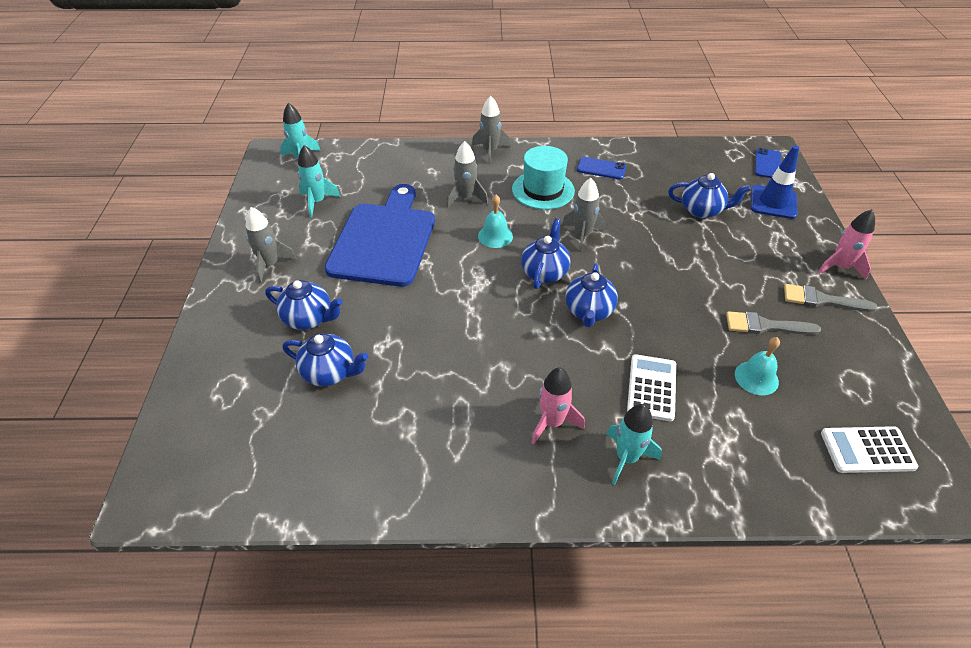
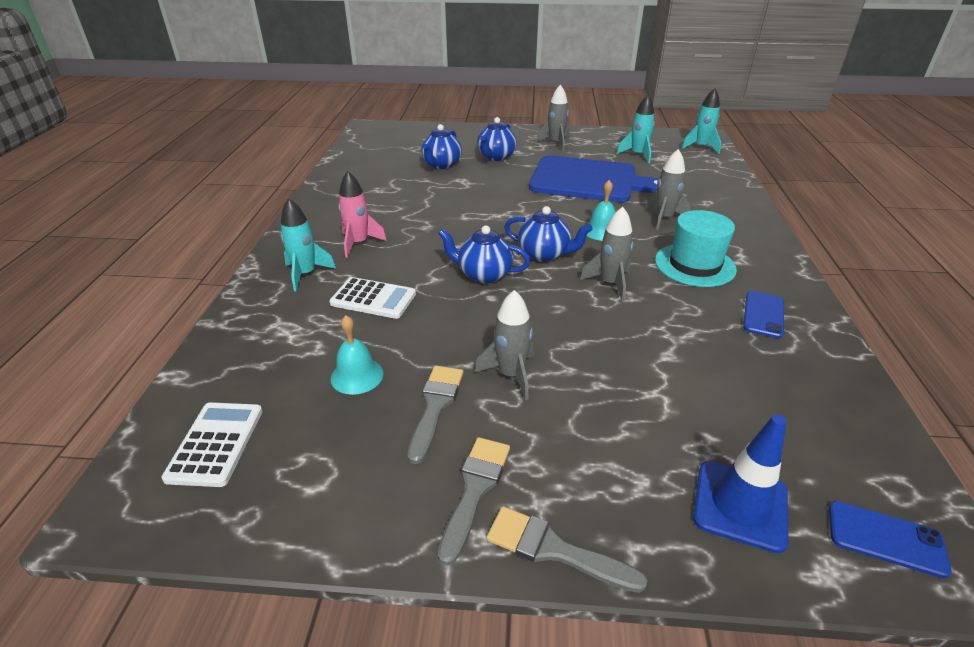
camera: 95 degrees right, 10 degrees down
grey rocket [472,96,510,164] -> grey rocket moved to [475,290,534,400]
blue teapot [668,173,751,218] -> none
pink rocket [818,209,875,280] -> grey brush [487,507,648,593]

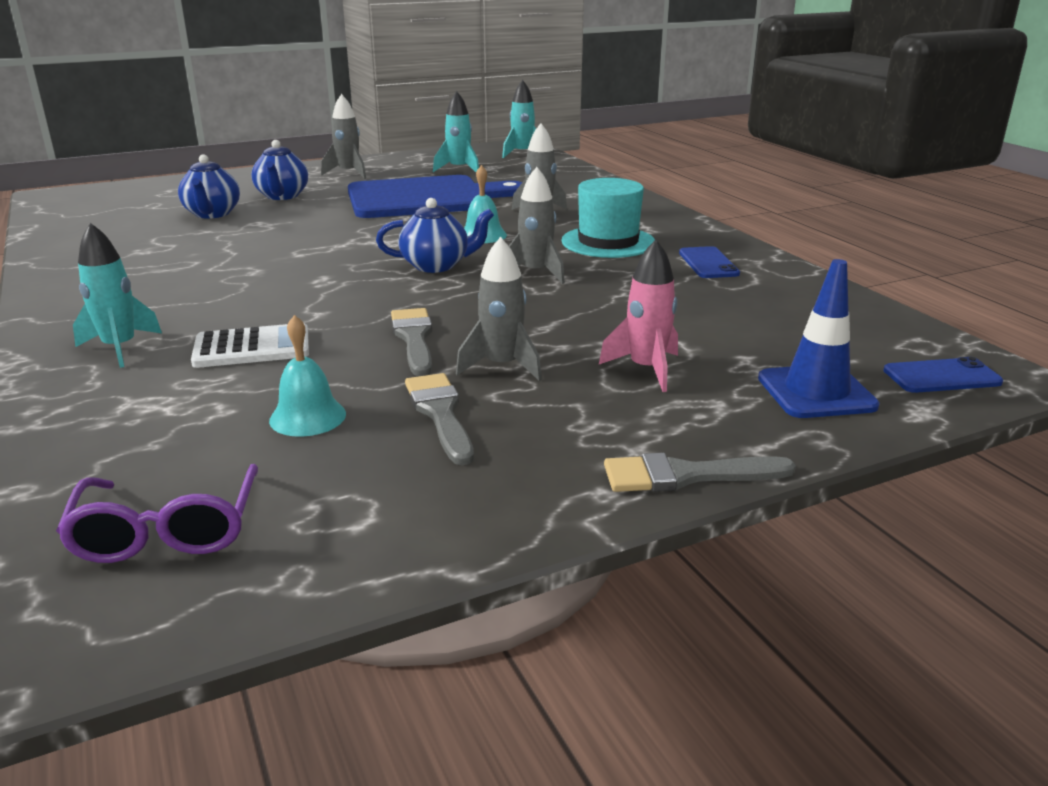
camera: 30 degrees left, 10 degrees down
white calculator [161,402,263,487] -> purple glasses [56,464,258,563]
pink rocket [338,171,387,258] -> pink rocket moved to [599,239,678,392]
blue teapot [438,225,531,284] -> none
grey brush [438,437,510,566] -> grey brush moved to [391,308,432,376]

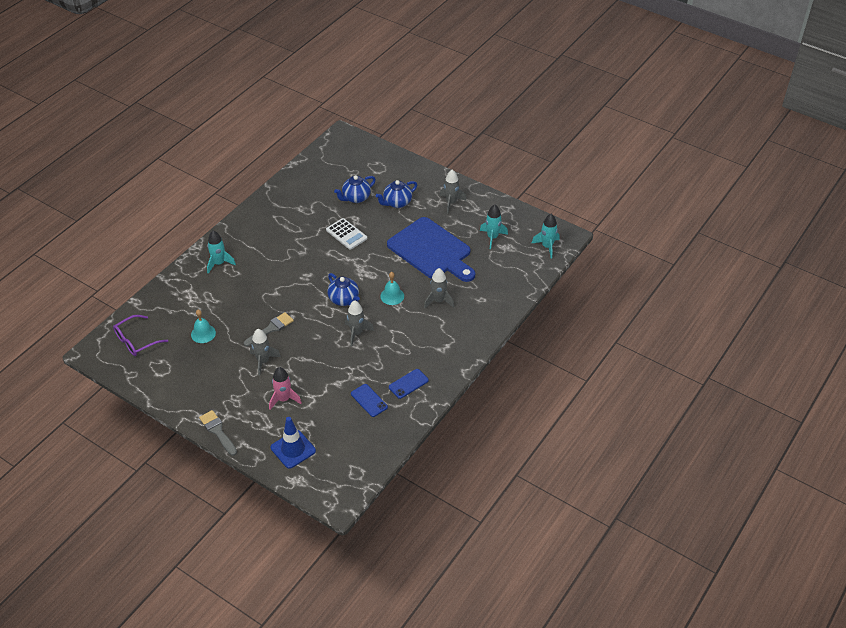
camera: 60 degrees right, 20 degrees up
white calculator [191,324,309,368] -> white calculator moved to [326,218,367,250]
grey brush [405,373,474,465] -> none
turquoise hat [561,178,655,258] -> none
blue phone [883,357,1003,393] -> blue phone moved to [351,384,388,417]

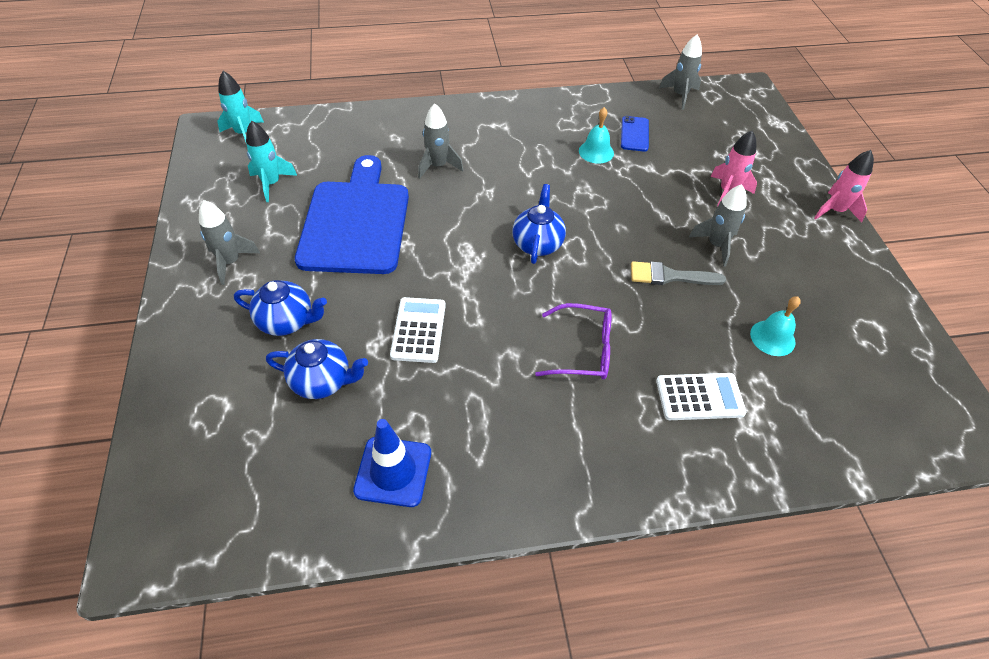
camera: 135 degrees left, 5 degrees up
purple glasses [113,315,168,356] -> purple glasses moved to [535,303,612,380]
grey brush [199,410,237,456] -> pink rocket [814,150,874,222]
turquoise rocket [207,230,236,274] -> none
blue traffic cone [271,417,316,469] -> blue traffic cone moved to [353,419,431,507]
grey rocket [345,300,374,347] -> grey rocket moved to [659,35,702,109]
turquoise bell [380,272,404,305] -> turquoise bell moved to [579,107,614,164]
blue phone [389,369,429,399] -> none
none -> white calculator [656,373,746,420]

